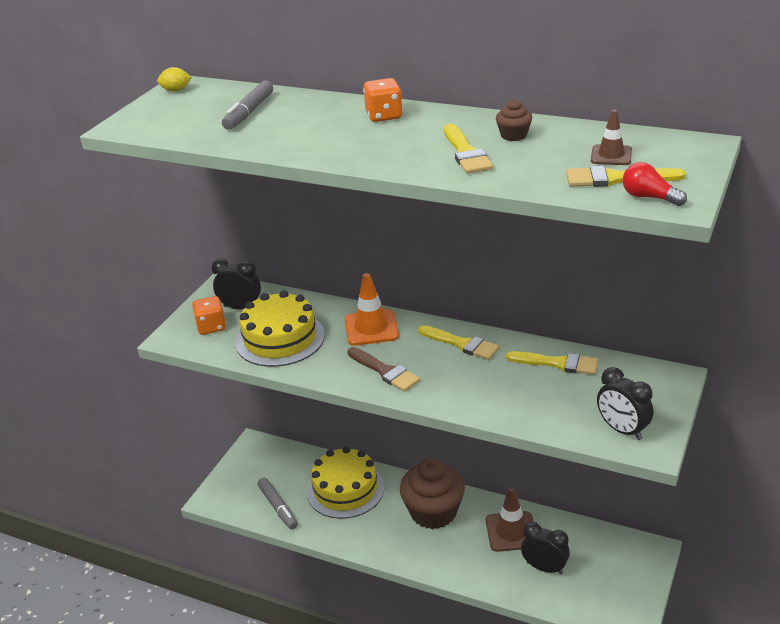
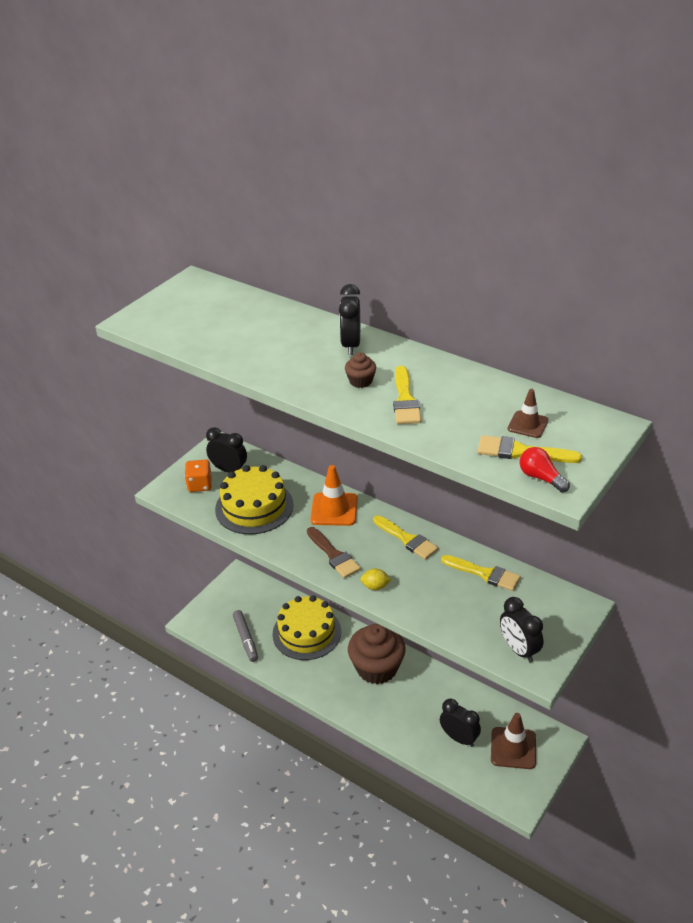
camera: 10 degrees right, 5 degrees up
yellow lemon [157,67,192,92] -> yellow lemon moved to [360,568,392,590]
grey marker [222,80,273,130] -> none
orange dice [363,78,403,122] -> black clock [339,284,360,355]
brown traffic cone [486,487,534,552] -> brown traffic cone moved to [491,713,536,769]
brown cupcake [496,99,532,141] -> brown cupcake moved to [345,352,376,388]

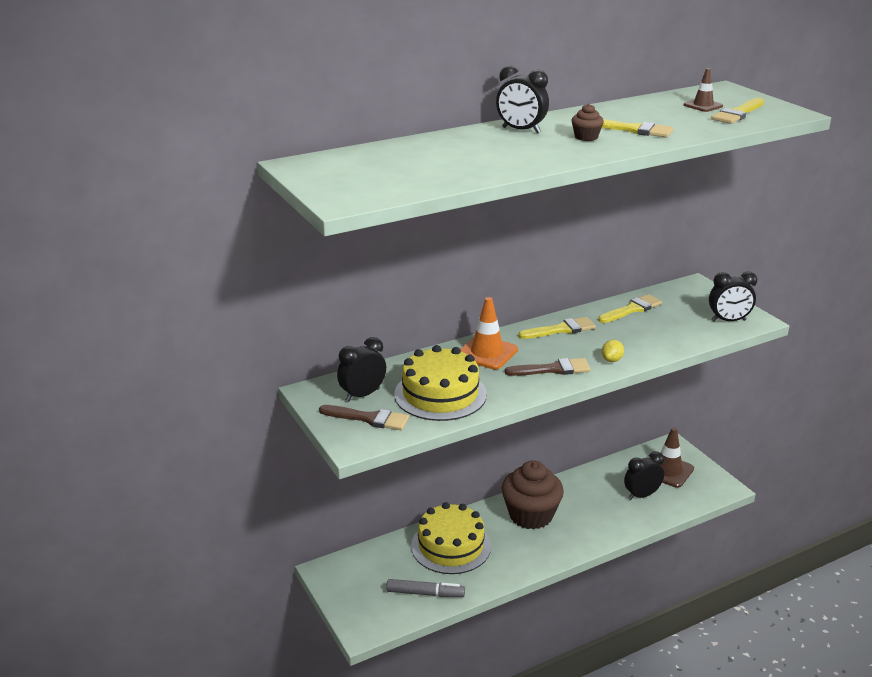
camera: 65 degrees left, 10 degrees down
orange dice [185,459,212,492] -> brown brush [319,405,409,430]
red light bulb [520,447,570,492] -> none

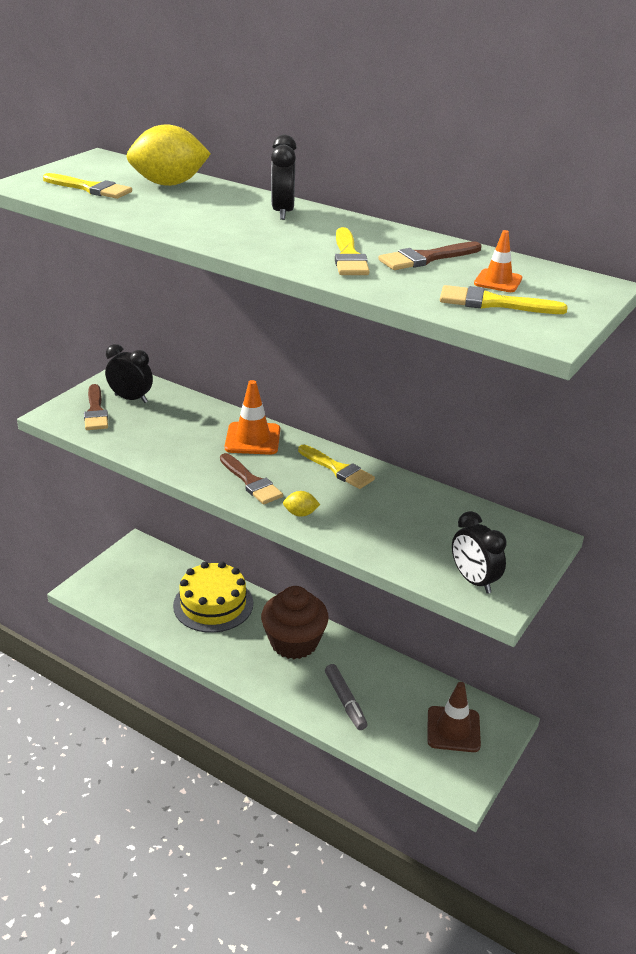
camera: 60 degrees right, 5 degrees up
grey marker [386,579,465,597] -> grey marker moved to [325,664,367,730]
yellow cake [394,345,487,421] -> none
brown cupcake [572,104,604,141] -> none
yellow brush [598,294,662,323] -> yellow brush moved to [43,173,132,199]
black clock [624,451,664,500] -> none
brown traffic cone [684,68,723,112] -> orange traffic cone [474,230,522,292]
none -> yellow lemon [126,124,211,186]
none -> brown brush [378,241,481,270]

